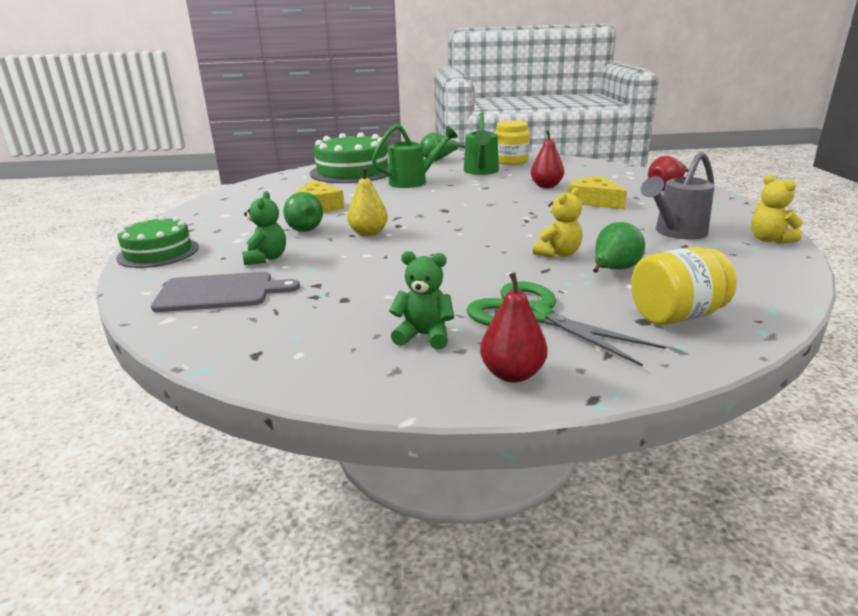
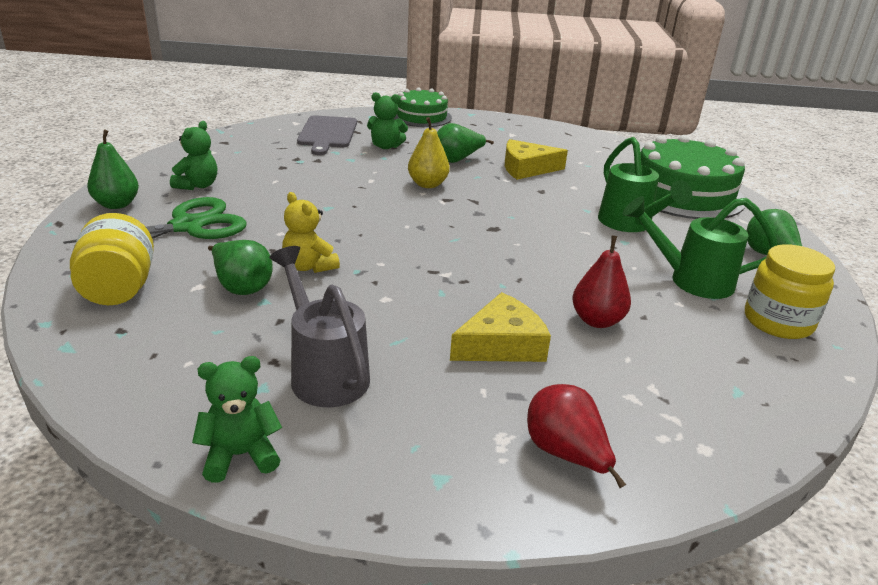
camera: 95 degrees right, 5 degrees up
red pear [480,273,548,383] -> green pear [87,130,139,209]
yellow teddy bear [751,174,803,244] -> green teddy bear [192,356,282,482]

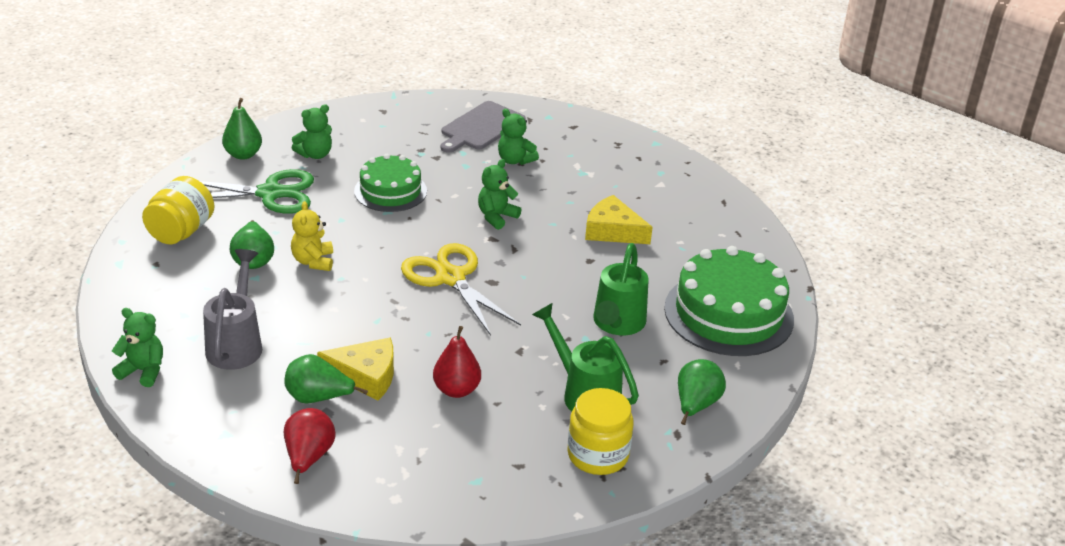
camera: 35 degrees right, 5 degrees up
green cake [394,87,452,127] -> green cake moved to [354,154,427,212]
yellow pear [408,117,450,188] -> green teddy bear [478,159,521,230]
green pear [437,123,494,163] -> green pear moved to [285,354,368,404]
none -> yellow scissors [401,243,521,336]

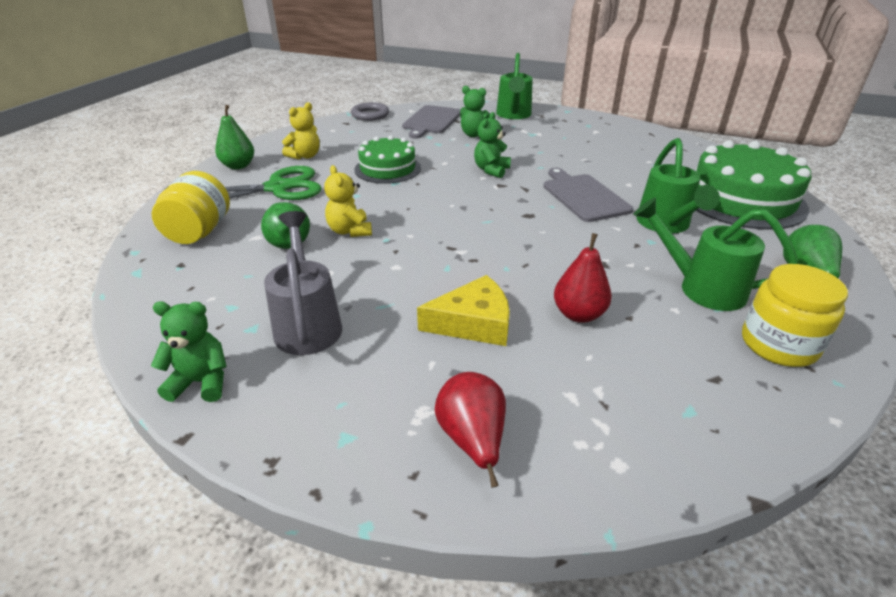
camera: 15 degrees left, 0 degrees up
green pear [285,354,368,404] -> none
green teddy bear [292,104,332,159] -> yellow teddy bear [282,102,320,159]
yellow scissors [401,243,521,336] -> none
yellow cheese [585,195,653,244] -> none
none -> grey ring [351,102,389,121]
none -> green watering can [496,53,533,119]
none -> grey cutting board [543,168,633,222]

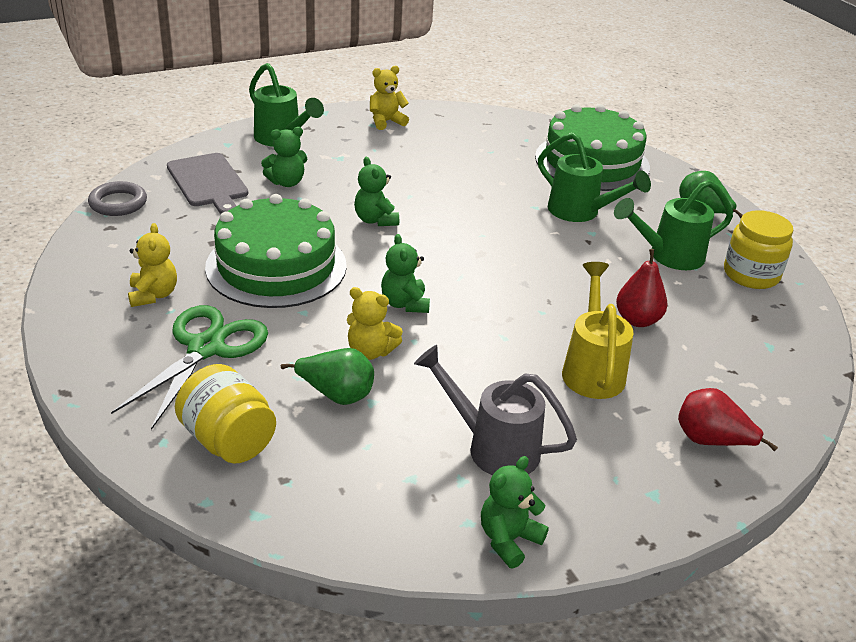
camera: 50 degrees left, 0 degrees up
green pear [215,105,254,169] -> none
green cake [354,135,421,184] -> green cake [205,194,347,308], size x1.61
yellow cheese [417,275,510,346] -> yellow watering can [562,262,633,399]
grey cutting board [543,168,633,222] -> none
none -> yellow teddy bear [370,66,409,130]
none -> green teddy bear [381,234,430,313]

